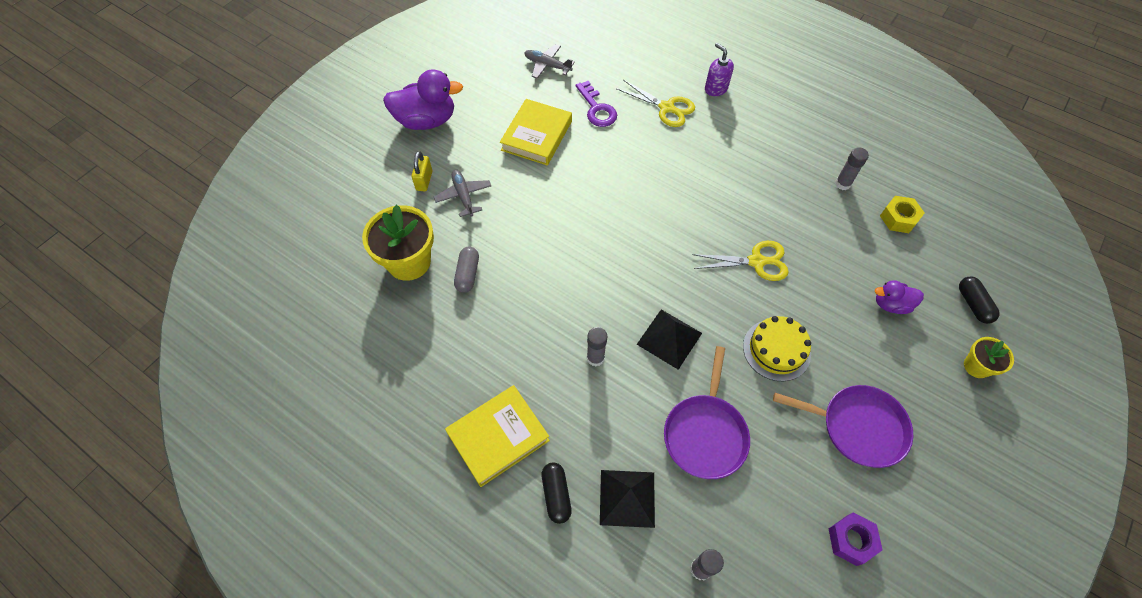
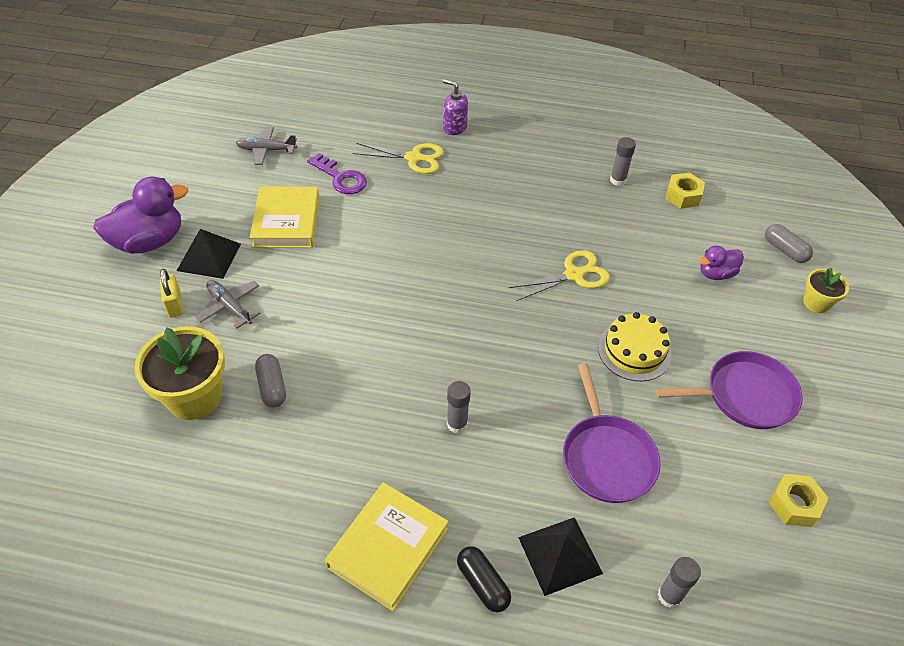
camera: 25 degrees left, 10 degrees down
black pyramid [637,309,702,370] -> black pyramid moved to [177,229,241,279]
purple nut [828,512,883,566] -> yellow nut [768,474,829,527]
black capsule [959,276,1000,324] -> grey capsule [765,224,813,263]

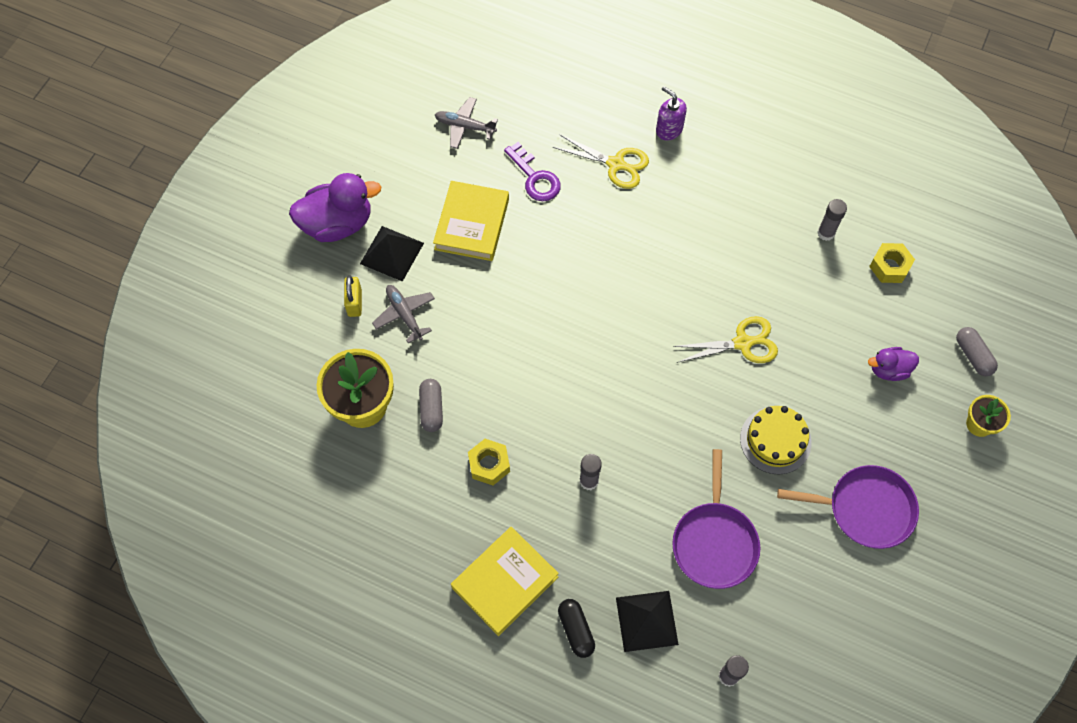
camera: 15 degrees right, 15 degrees up
yellow nut [768,474,829,527] -> yellow nut moved to [468,439,510,485]

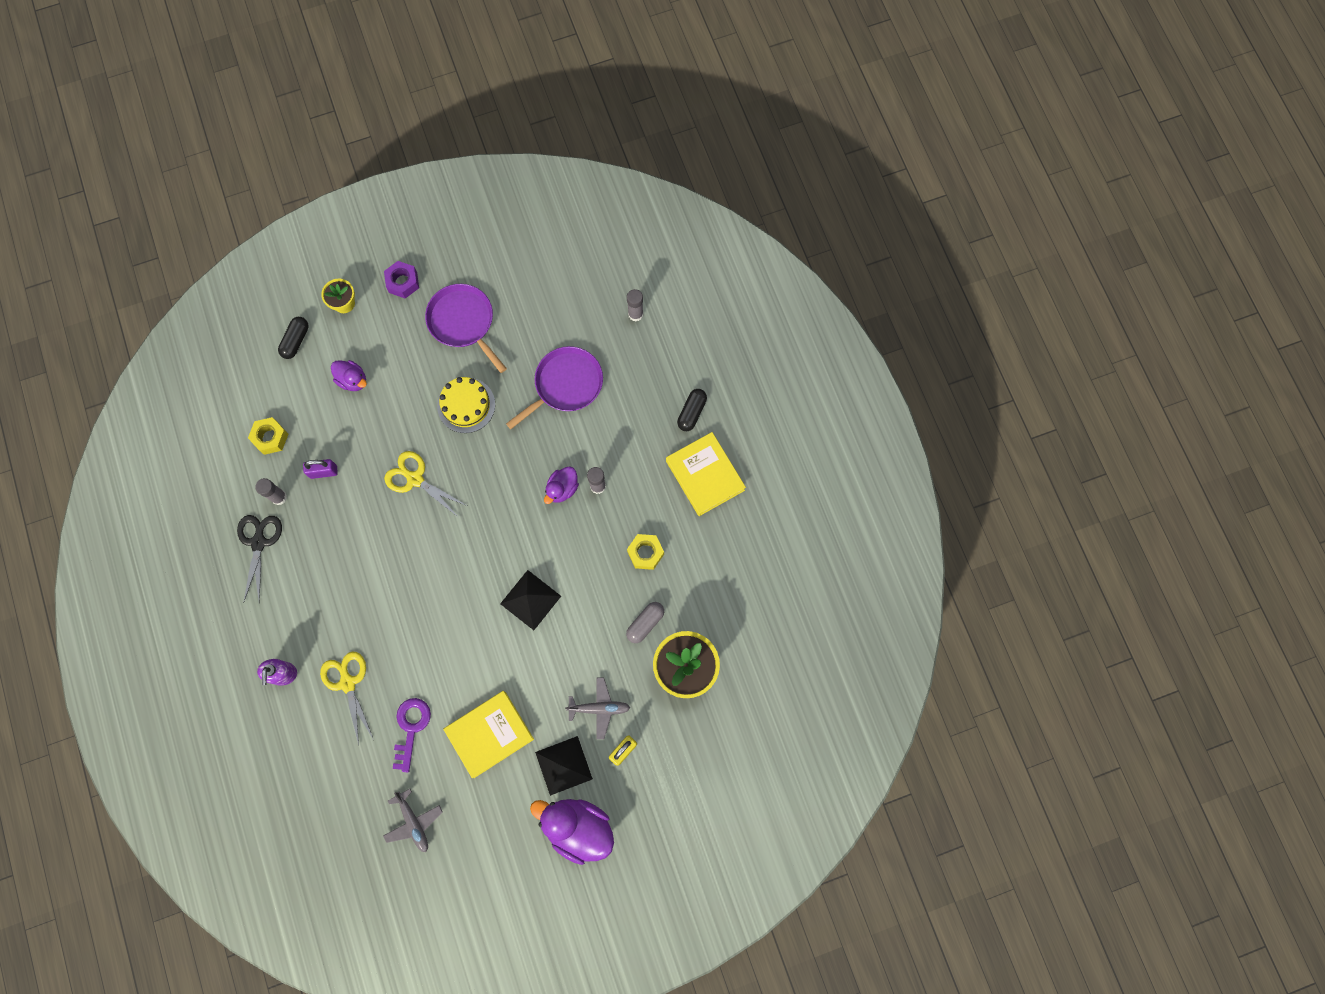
camera: 135 degrees left, 10 degrees up
grey plane [372,285,435,343] -> grey plane turned 105 degrees counterclockwise [565,678,630,739]
yellow book [451,527,559,636] -> yellow book turned 60 degrees clockwise [666,432,746,516]
black pyramid [616,591,679,652] -> black pyramid moved to [500,570,561,630]
grey capsule [956,327,998,376] -> black capsule [278,317,309,359]
none -> black scissors [237,515,282,603]
none -> purple padlock [303,459,338,479]
none -> purple nut [384,261,419,298]
none -> purple duck [544,466,579,504]

